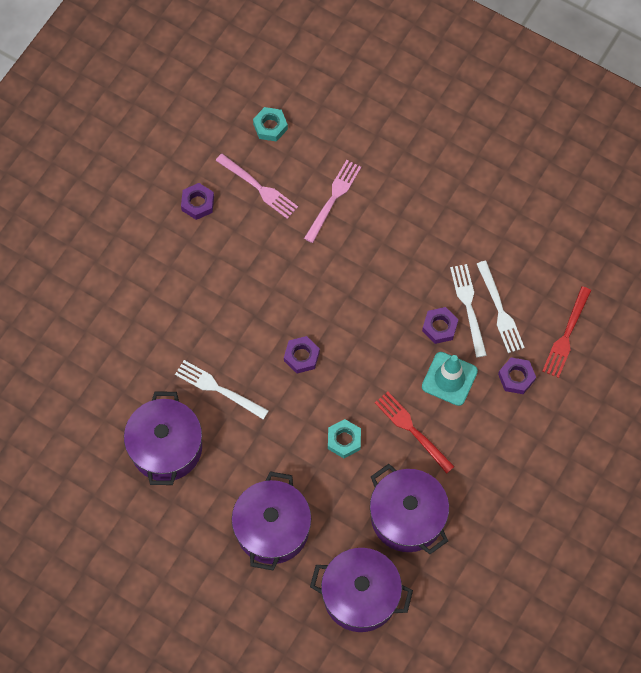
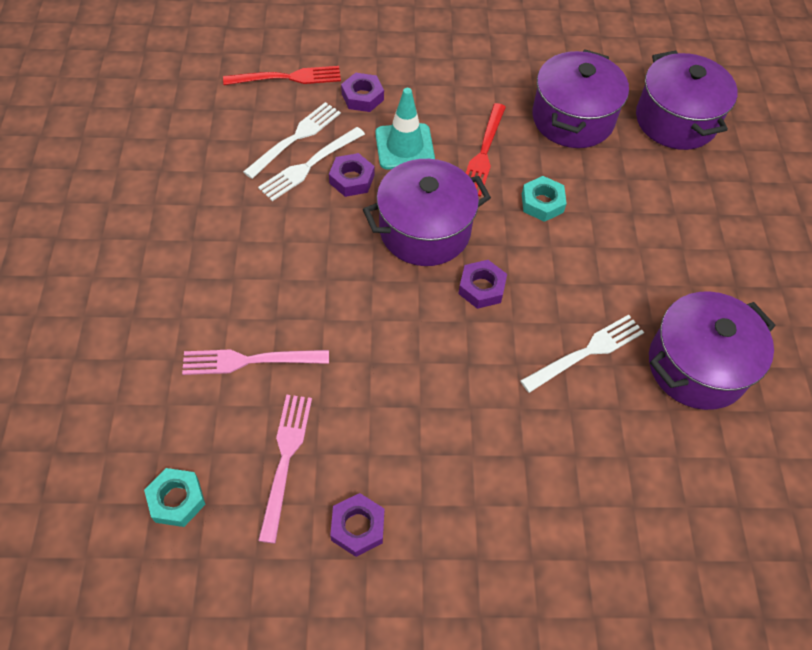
camera: 125 degrees left, 10 degrees down
white fork [175,360,269,419] -> white fork turned 120 degrees counterclockwise [520,315,644,393]
purple pot [232,471,311,570] -> purple pot moved to [363,159,491,266]

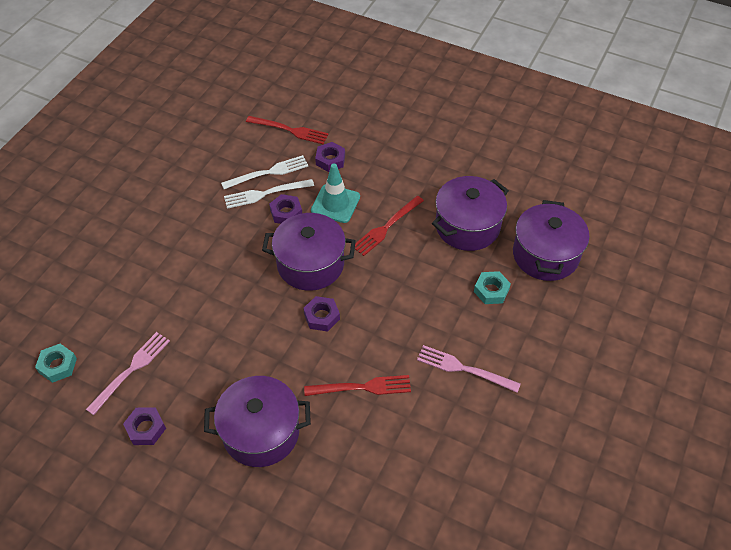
camera: 30 degrees right, 5 degrees down
pink fork [182,349,329,375] -> pink fork moved to [417,345,521,393]
white fork [520,315,644,393] -> red fork [304,375,411,396]
turquoise nut [522,176,567,222] -> turquoise nut moved to [474,271,511,304]
purple pot [649,291,776,410] -> purple pot moved to [204,376,311,467]

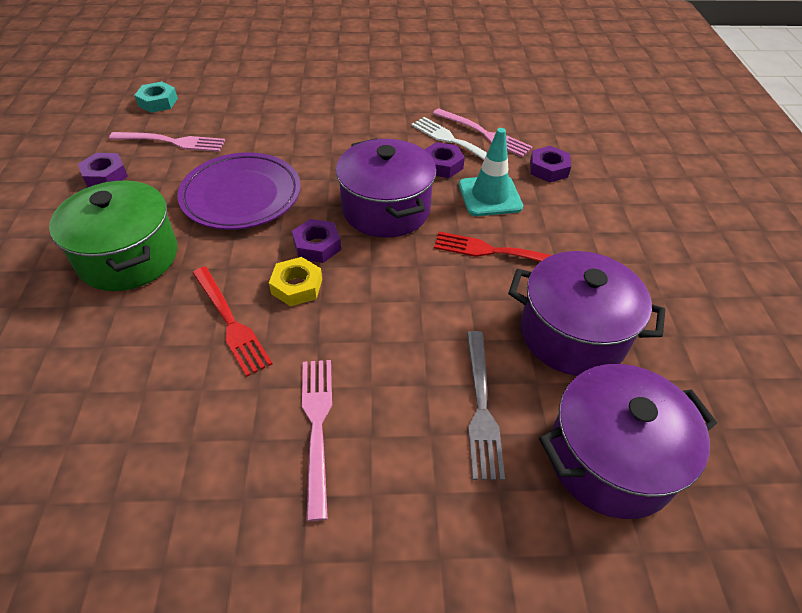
camera: 60 degrees right, 5 degrees down
purple pot [204,376,311,467] -> green pot [49,181,178,291]
white fork [221,155,309,189] -> pink fork [433,108,533,157]
red fork [246,116,329,144] -> none
turquoise nut [474,271,511,304] -> grey fork [467,331,505,480]
none -> purple plate [177,152,301,230]
none -> yellow nut [269,257,322,307]

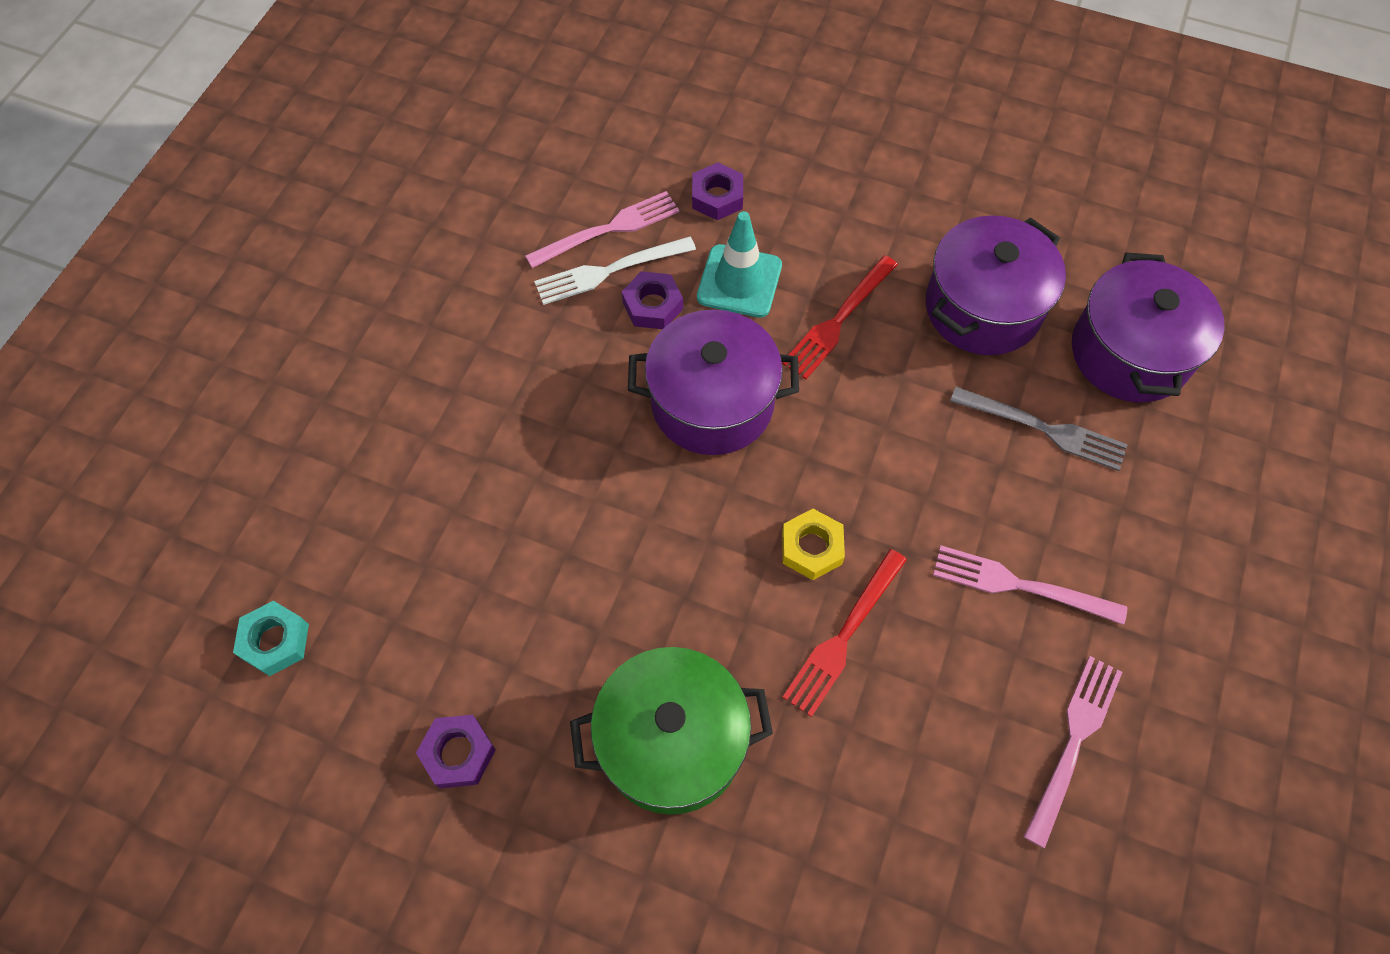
camera: 65 degrees left, 15 degrees up
pink fork [109,132,225,152] -> pink fork moved to [1024,656,1122,848]
purple plate [177,152,301,230] -> none
red fork [192,267,272,377] -> red fork turned 135 degrees clockwise [783,549,907,717]
purple nut [292,219,341,263] -> none

